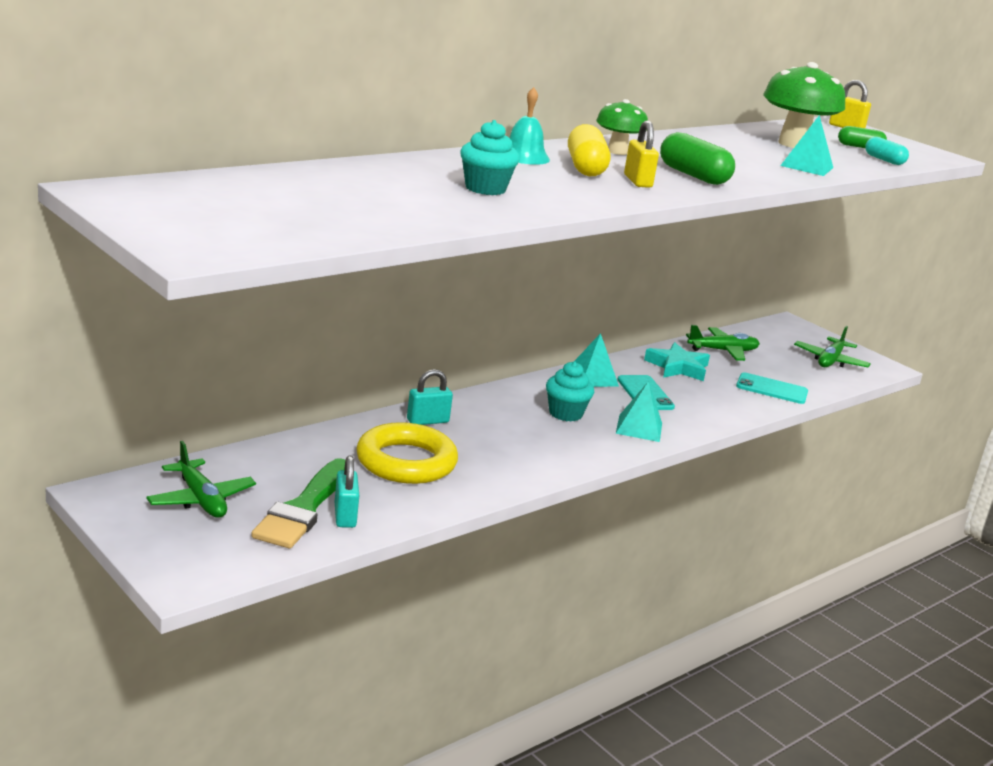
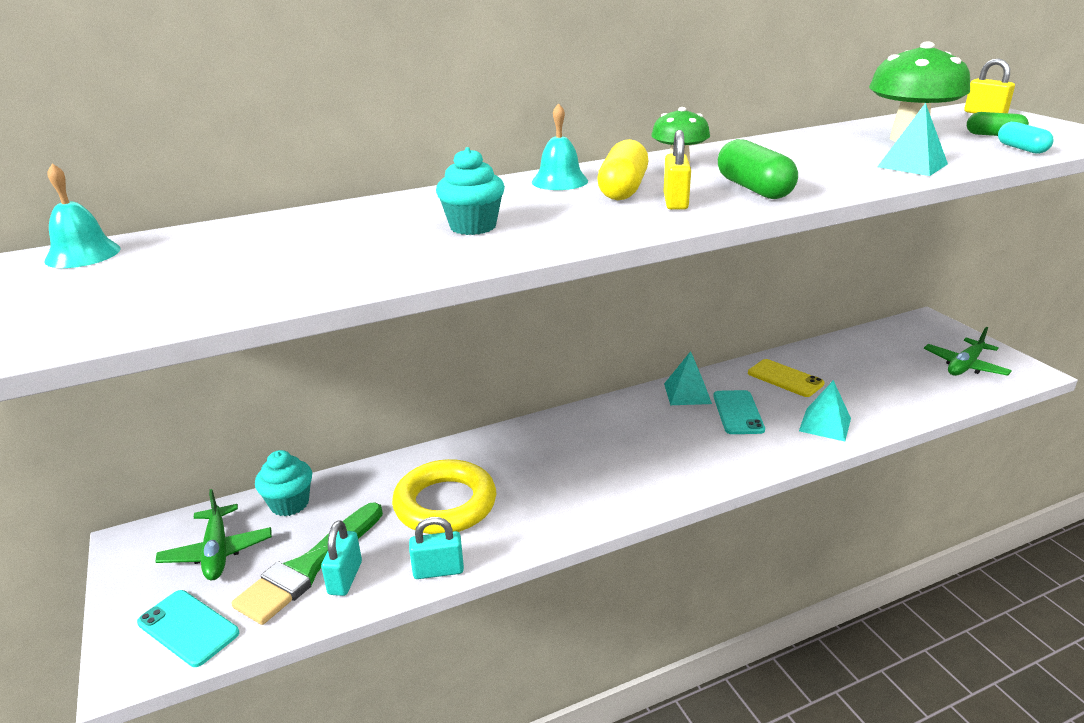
camera: 20 degrees right, 5 degrees up
turquoise padlock [407,369,453,425] -> turquoise padlock moved to [409,517,464,579]
turquoise cupcake [546,361,594,422] -> turquoise cupcake moved to [255,450,312,516]
turquoise pyramid [616,381,662,442] -> turquoise pyramid moved to [799,380,851,441]
turquoise star [644,342,710,381] -> yellow phone [748,359,825,397]
green plane [686,325,760,361] -> none
turquoise phone [736,373,808,404] -> turquoise phone moved to [137,590,239,667]
none -> turquoise bell [44,163,120,268]

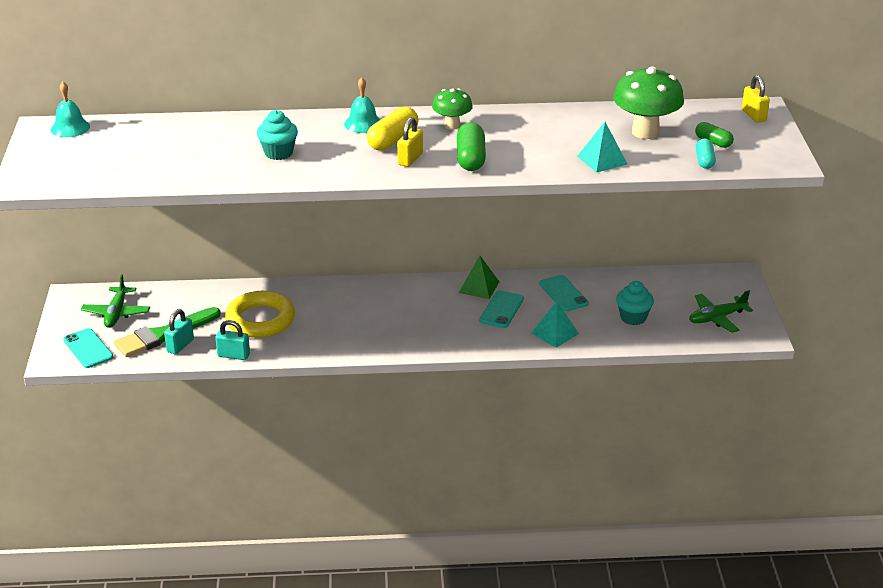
camera: 20 degrees right, 5 degrees up
turquoise cupcake [255,450,312,516] -> turquoise cupcake moved to [616,281,654,325]
turquoise pyramid [664,351,712,405] -> green pyramid [459,255,499,299]
yellow phone [748,359,825,397] -> turquoise phone [539,275,589,312]

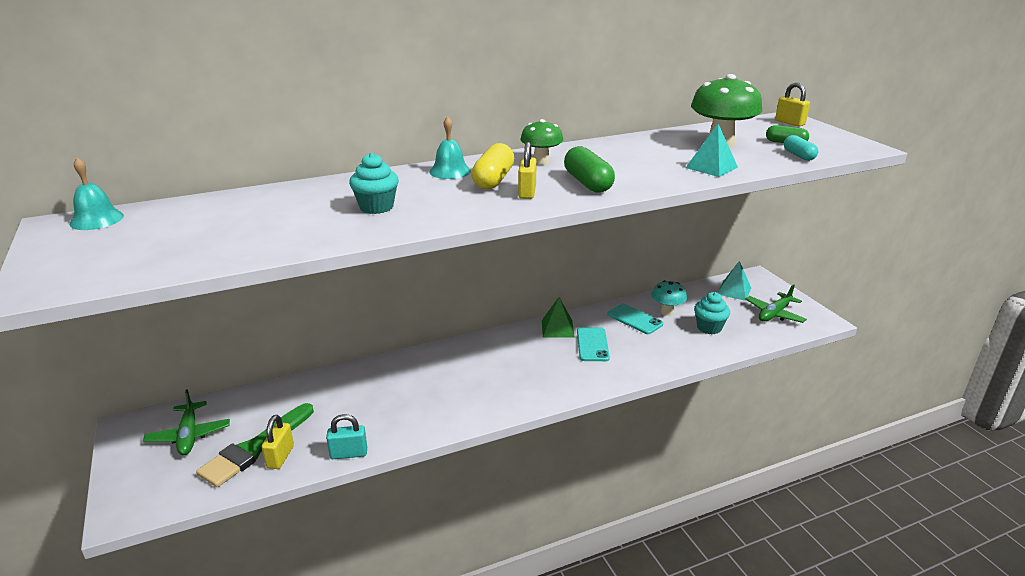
camera: 20 degrees left, 5 degrees down
turquoise phone [63,328,113,368] -> none
turquoise padlock [164,309,194,354] -> yellow padlock [262,415,294,469]
yellow ring [225,291,295,338] -> none
turquoise pyramid [532,301,579,348] -> turquoise pyramid moved to [717,261,751,301]
none -> turquoise mushroom [651,280,687,316]

